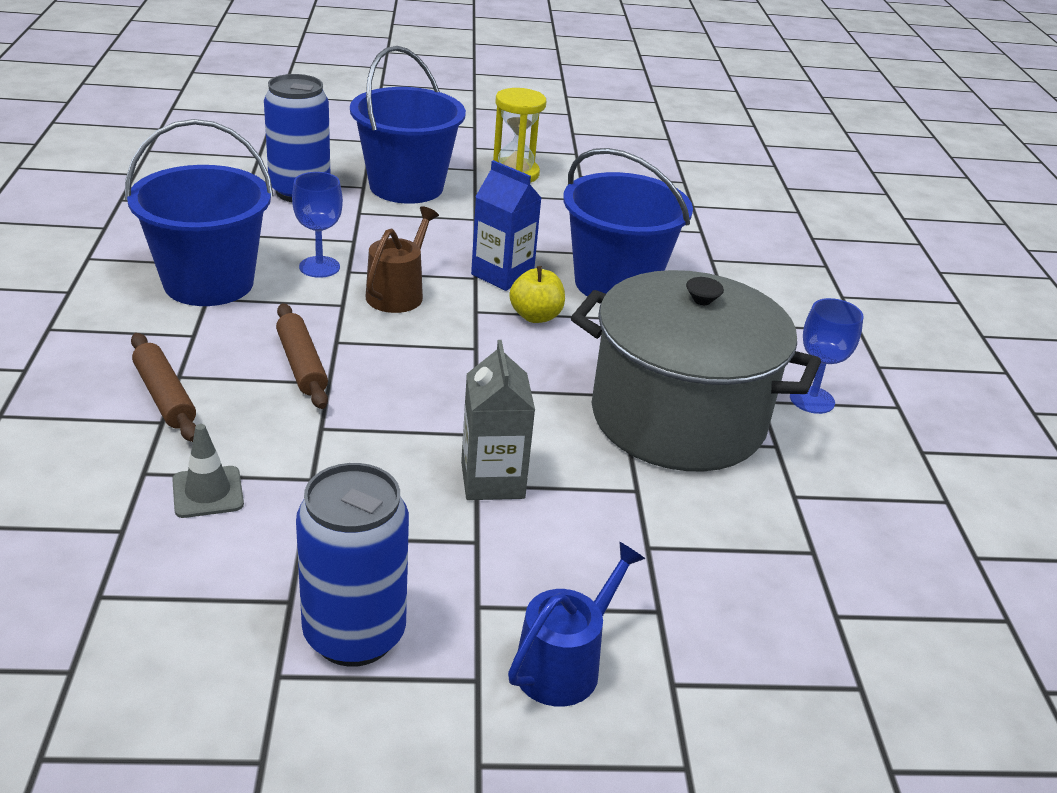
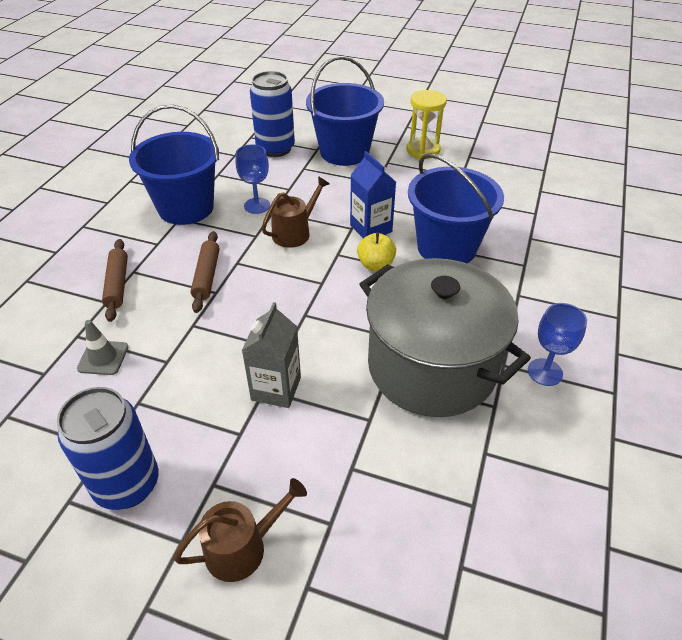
camera: 25 degrees right, 10 degrees up
blue watering can [508,542,645,707] -> brown watering can [173,478,307,582]

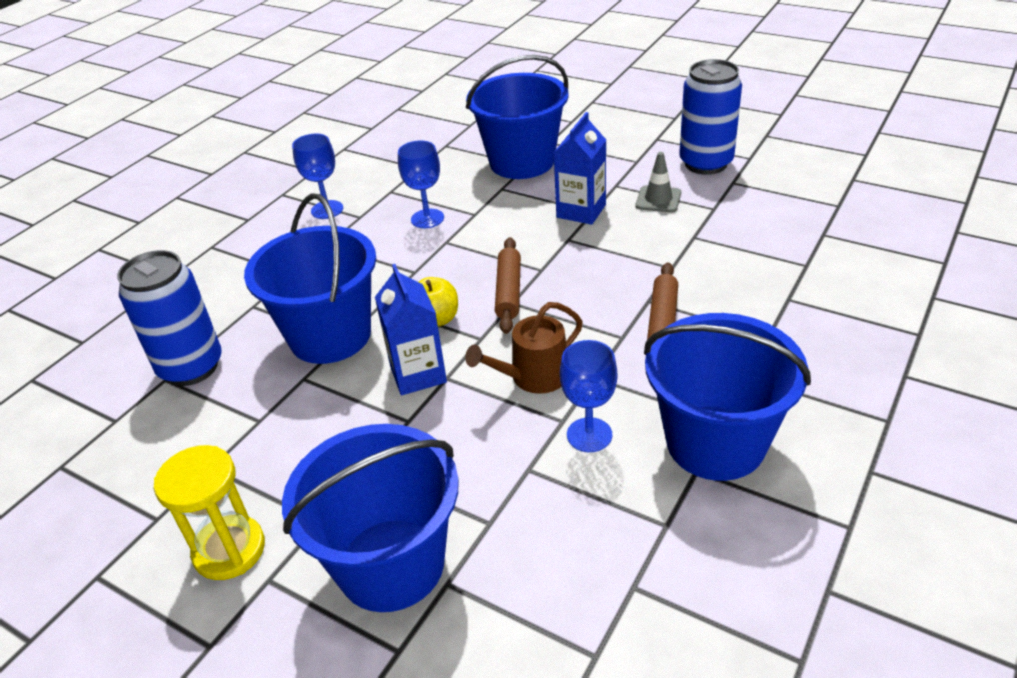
camera: 165 degrees left, 5 degrees down
grey traffic cone [77,320,128,375] -> grey traffic cone moved to [636,152,681,212]
brown rolling pin [102,239,128,322] -> brown rolling pin moved to [495,237,521,334]
brown watering can [173,478,307,582] -> none
grey carton [242,302,301,408] -> blue carton [554,112,606,225]
blue can [250,71,295,157] -> blue can moved to [117,250,222,386]
grey pot [359,258,531,417] -> blue goblet [398,140,444,228]
none -> blue bucket [466,55,569,179]

